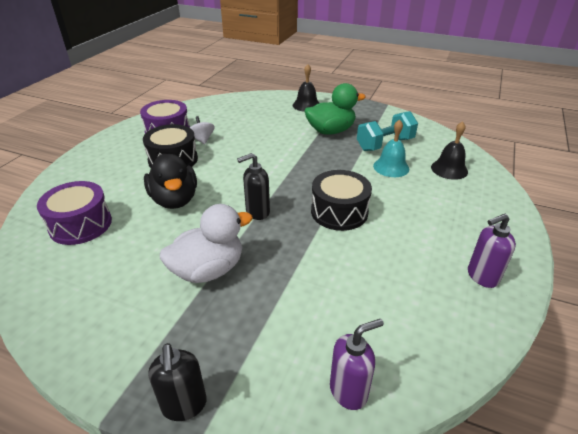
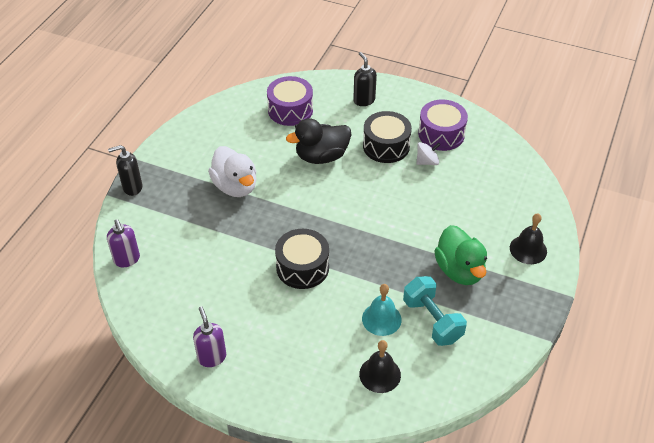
camera: 90 degrees right, 10 degrees up
black soap dispenser [237,153,270,220] -> black soap dispenser moved to [353,52,377,106]

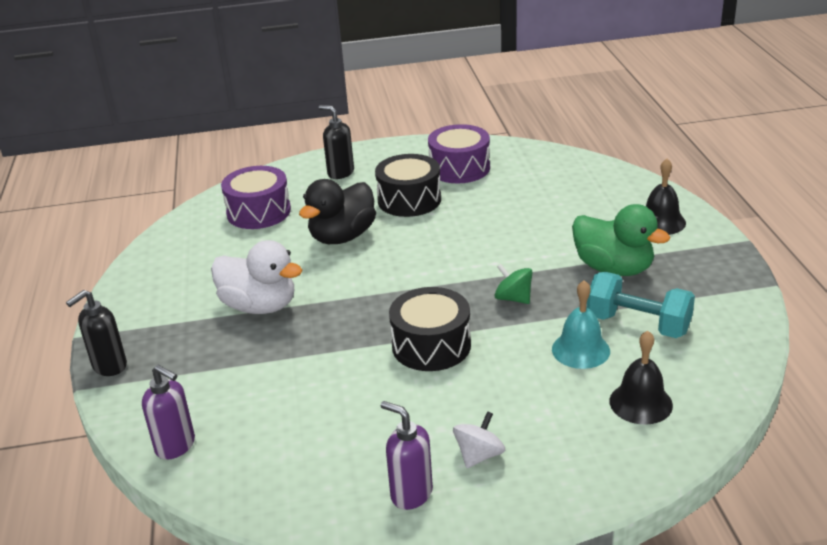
camera: 30 degrees left, 15 degrees down
white spinning top [416,142,441,165] -> white spinning top moved to [453,411,505,468]
none -> green spinning top [495,264,533,304]

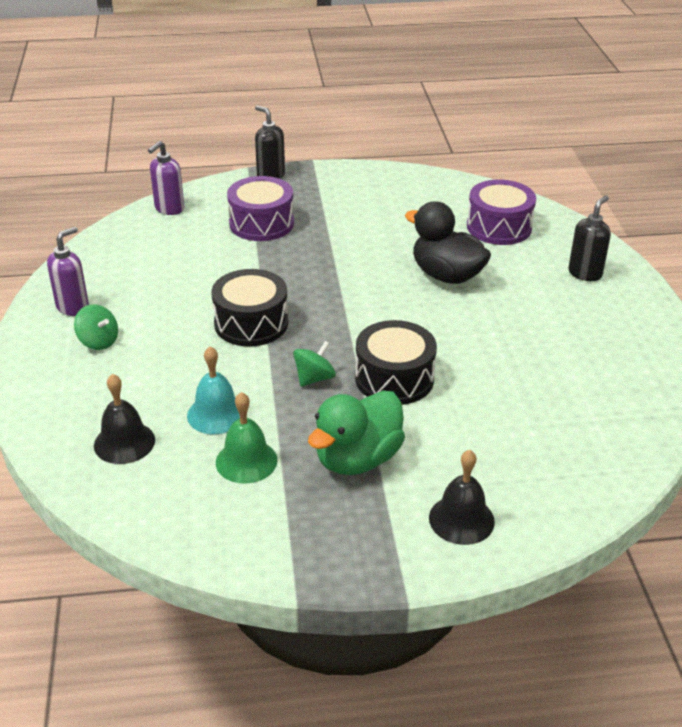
camera: 90 degrees right, 5 degrees up
white duck [211,240,302,314] -> none
black drum [375,154,441,217] -> black drum moved to [355,320,437,405]
purple drum [428,124,490,183] -> purple drum moved to [227,176,294,241]
white spinning top [453,411,505,468] -> green spinning top [74,304,118,350]
turquoise dumbbell [587,272,695,338] -> green bell [216,392,278,484]

